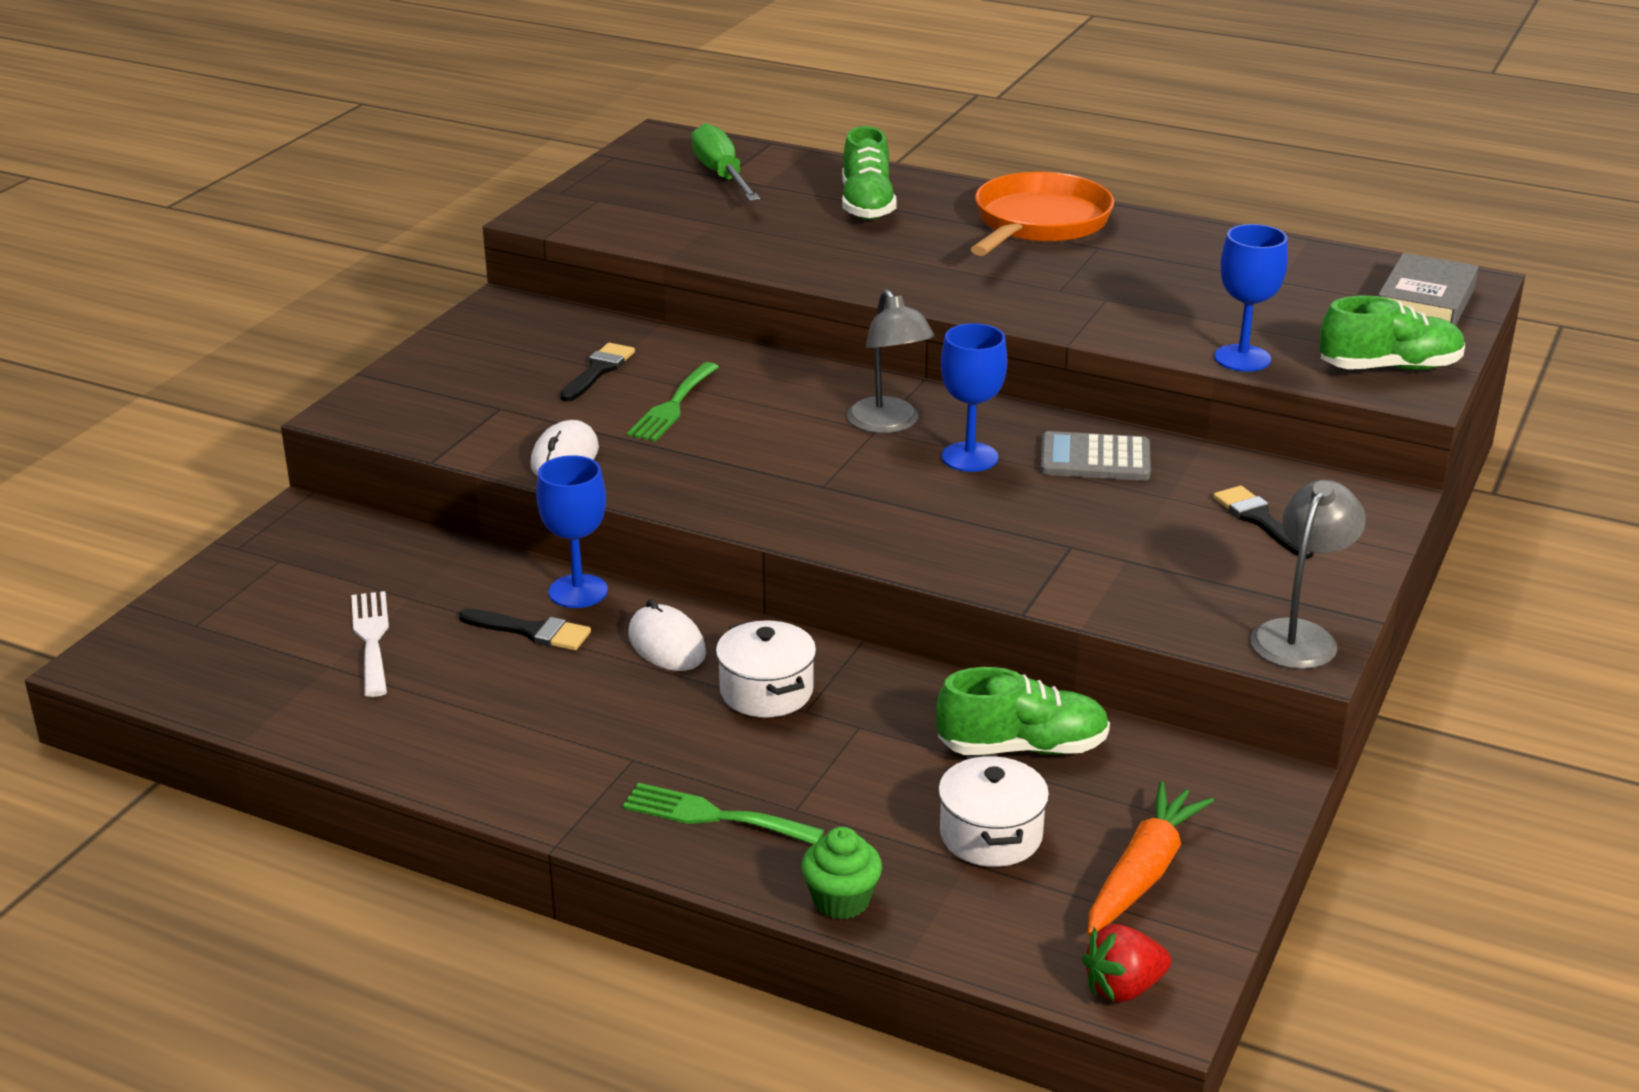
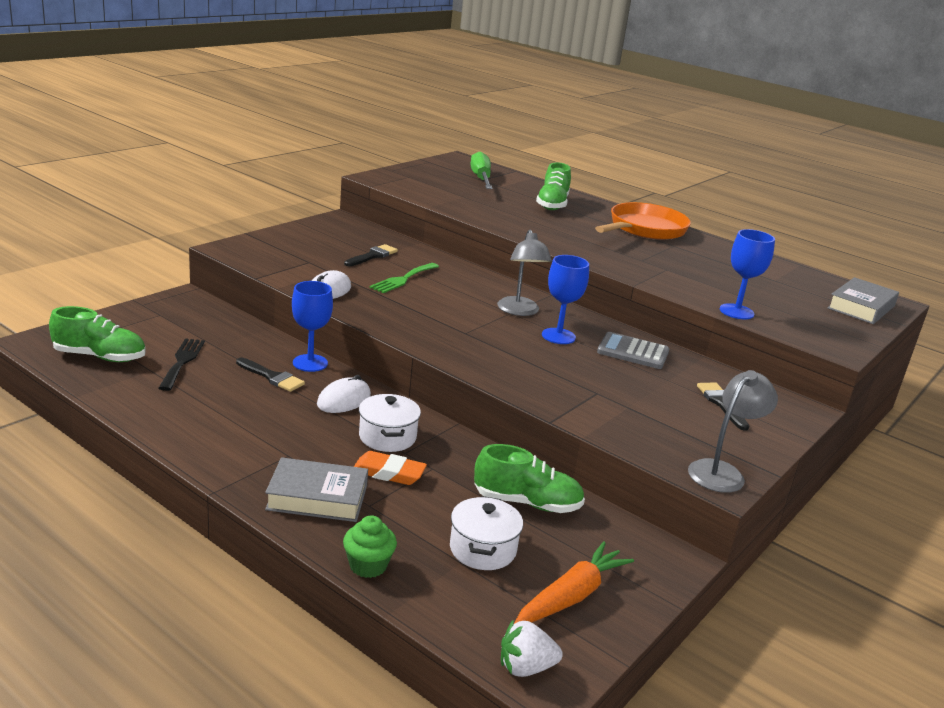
camera: 10 degrees right, 5 degrees down
white fork [351,591,389,697] -> black fork [159,338,205,391]
green fork [623,783,824,844] -> grey book [265,457,368,522]
white mouse [628,599,706,671] -> white mouse turned 60 degrees clockwise [317,375,371,413]
red strawberry [1082,924,1171,1002] -> white strawberry [501,620,563,677]
green shoe [1319,295,1465,370] -> green shoe moved to [49,306,146,362]
none -> orange eraser [354,451,427,485]

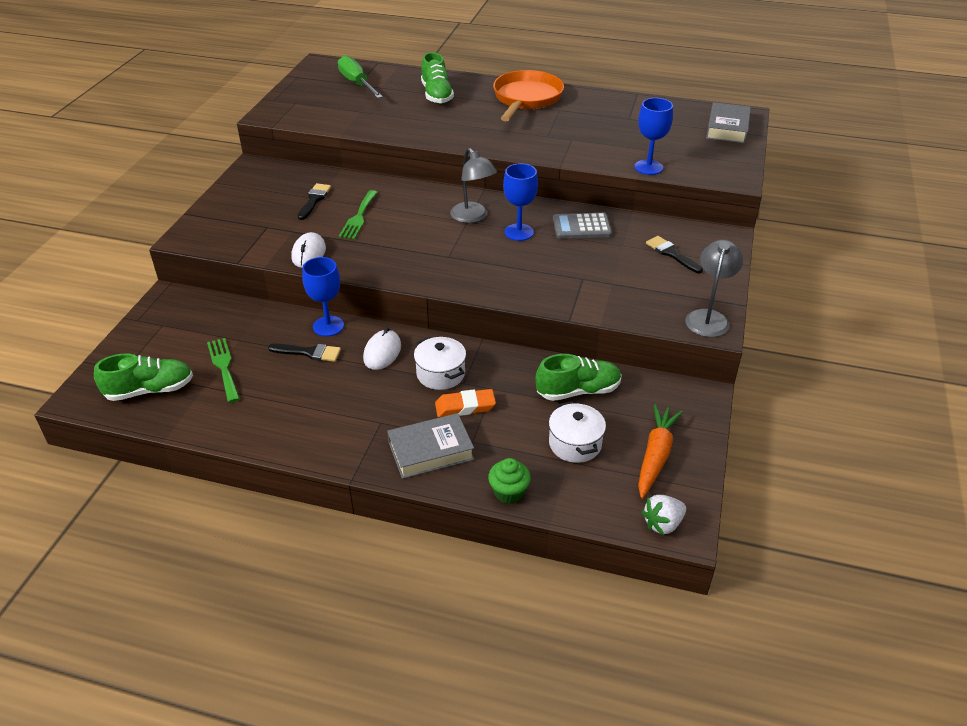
camera: 20 degrees left, 15 degrees up
black fork [159,338,205,391] -> green fork [207,338,240,403]

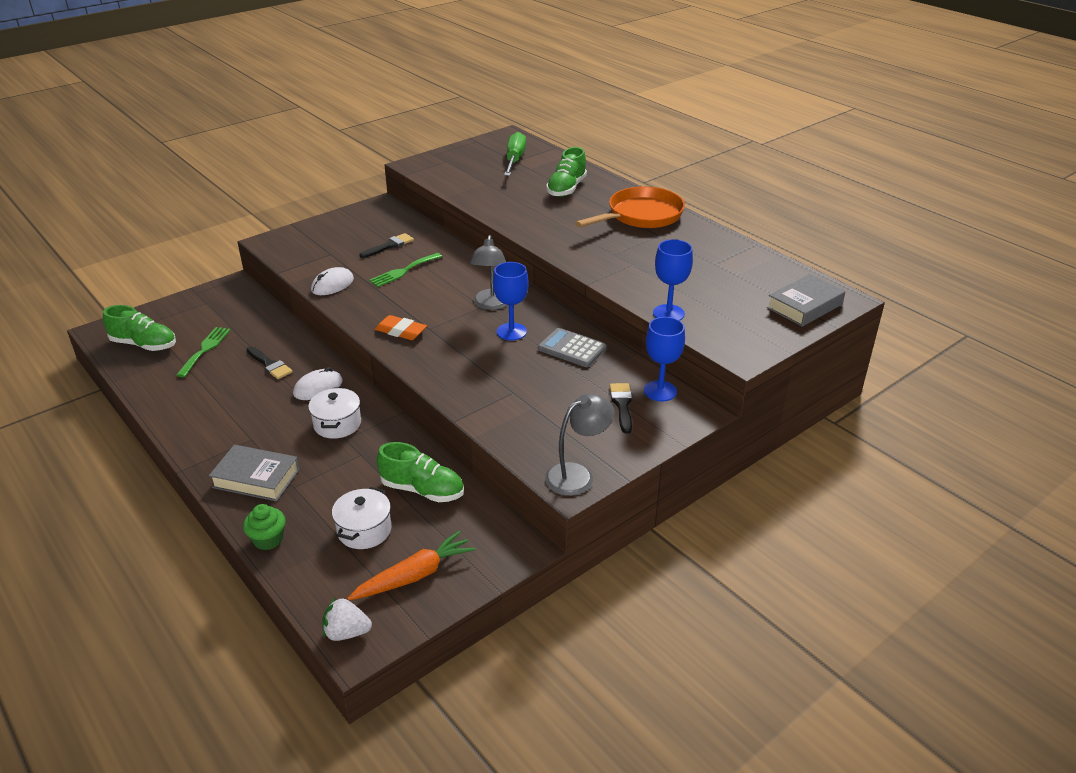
camera: 35 degrees right, 5 degrees down
blue goblet [302,257,344,337] -> blue goblet moved to [644,317,685,401]
orange eraser [435,389,496,417] -> orange eraser moved to [375,315,427,340]

